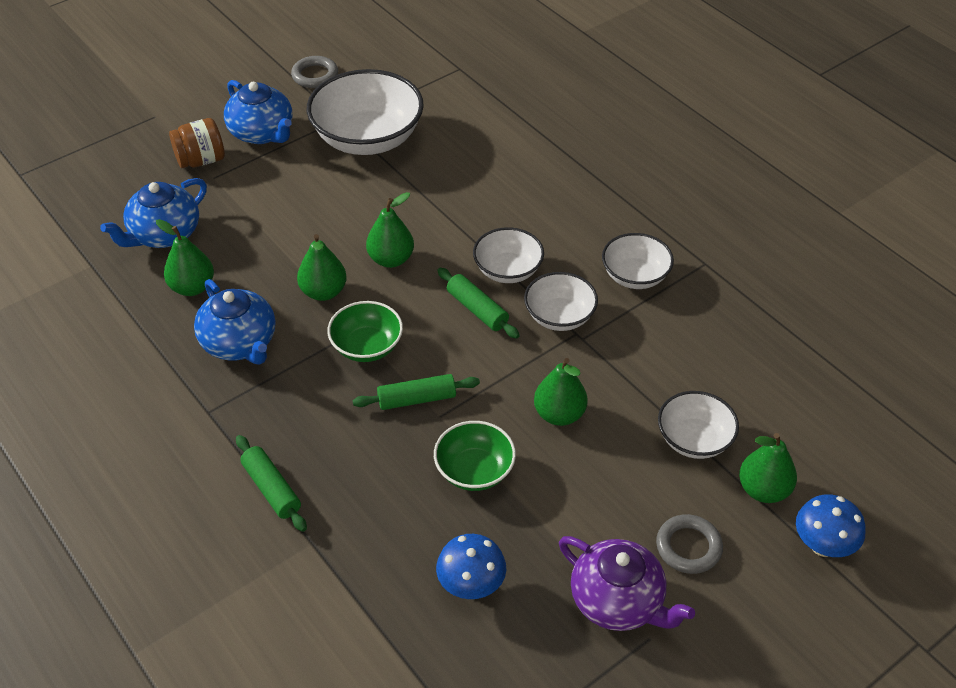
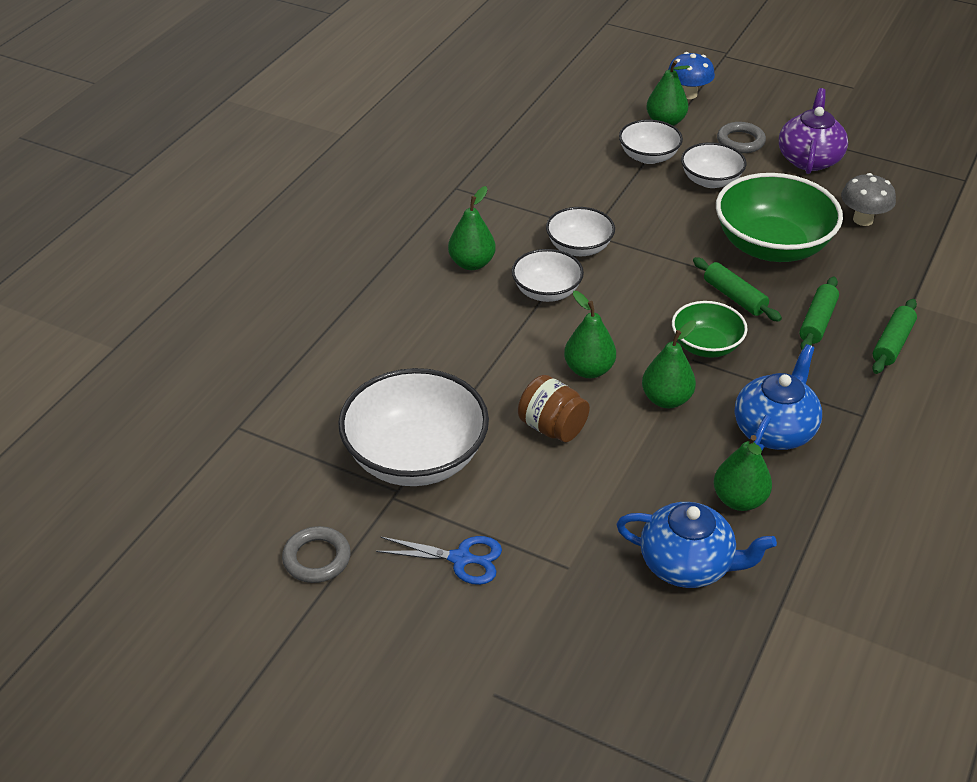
camera: 115 degrees left, 5 degrees down
brown jar [169,118,225,168] -> brown jar moved to [518,375,590,442]
blue teapot [224,80,292,144] -> blue scissors [376,536,502,585]
green bowl [434,421,516,491] -> green bowl [716,173,843,262], size x1.80
blue mushroom [436,534,506,599] -> grey mushroom [841,173,896,226]
green rolling pin [437,268,520,339] -> green rolling pin moved to [799,277,839,350]
green pear [534,358,588,426] -> green pear moved to [448,186,496,270]
white bowl [602,233,674,289] -> white bowl moved to [681,142,746,188]

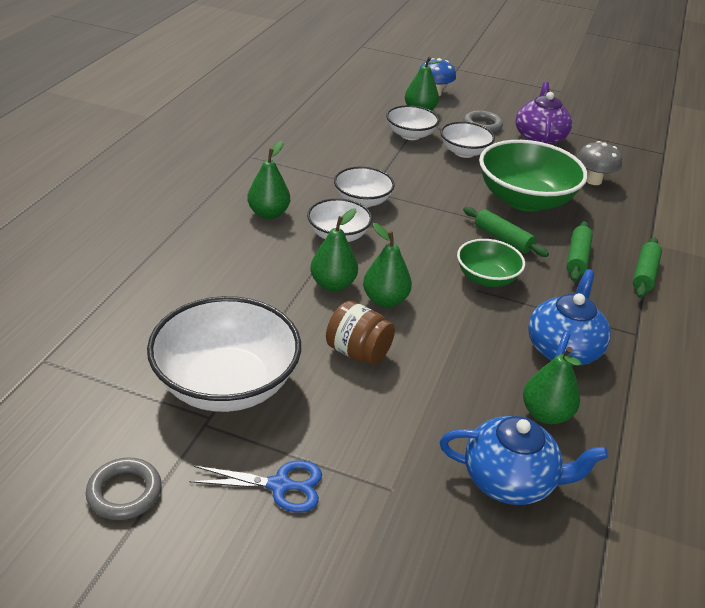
camera: 10 degrees left, 5 degrees down
green pear [642,321,696,408] -> green pear moved to [310,208,358,291]

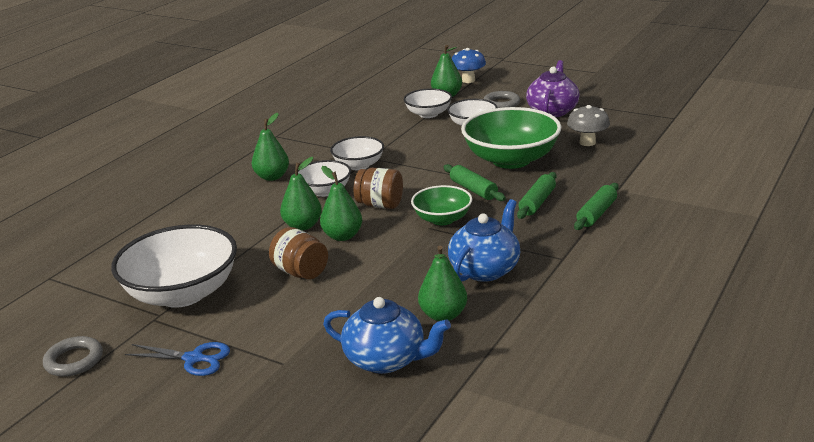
camera: 15 degrees right, 10 degrees down
none -> brown jar [354,168,403,209]

